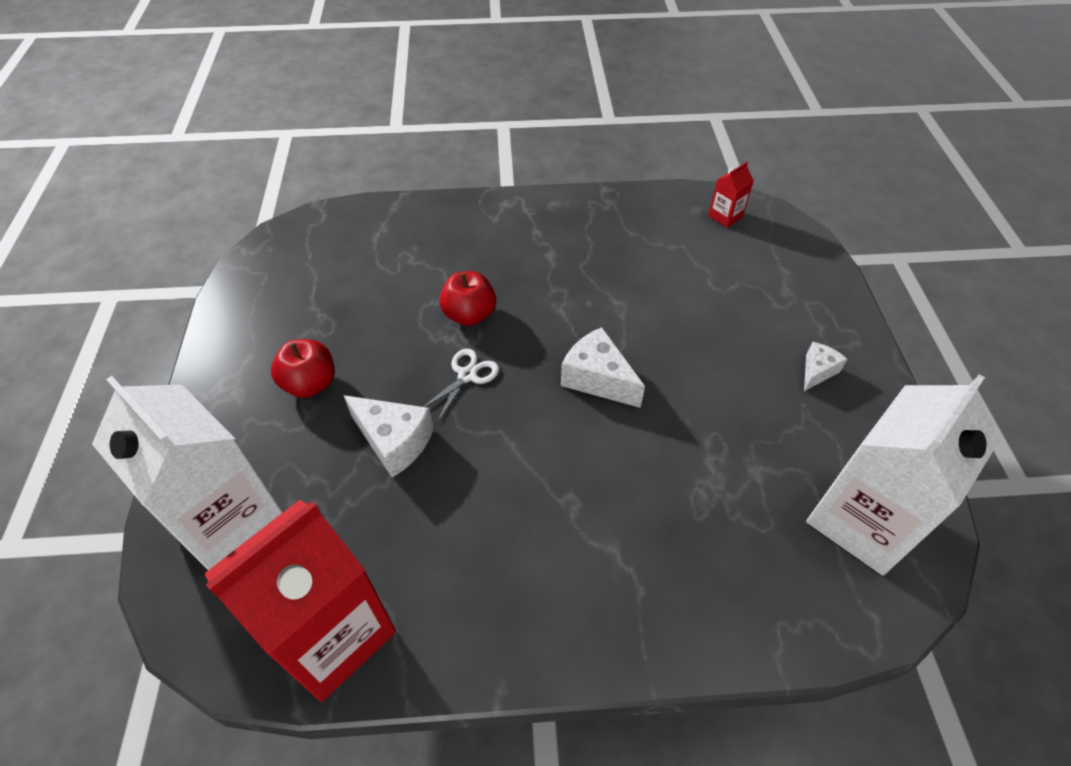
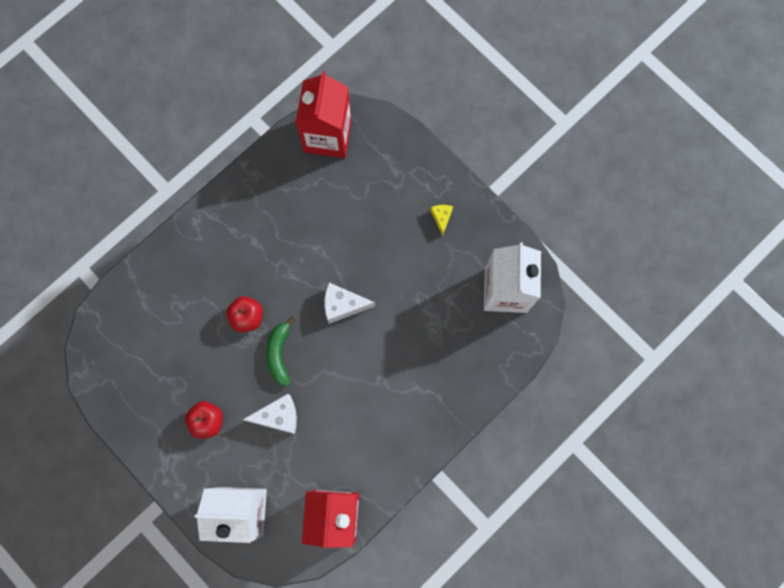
camera: 40 degrees left, 25 degrees up
white scissors [423,349,499,423] -> green banana [266,316,296,387]
red carton [708,162,754,228] -> red carton [296,71,352,158], size x2.42
white cheese [804,342,848,391] -> yellow cheese [431,205,453,236]

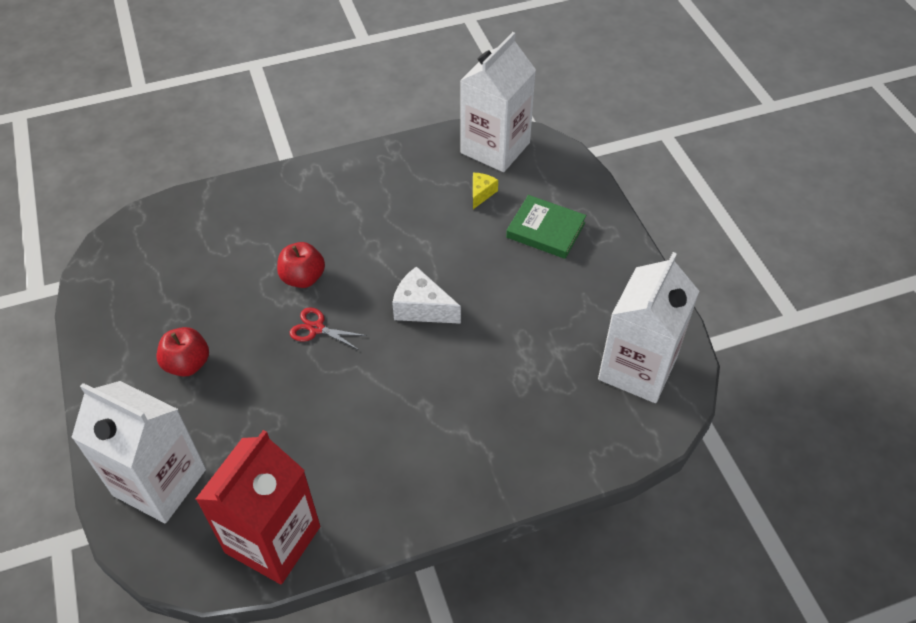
camera: 25 degrees right, 25 degrees down
white cheese [243,394,297,434] -> none
green banana [266,316,296,387] -> red scissors [290,307,367,350]
red carton [296,71,352,158] -> white carton [460,32,536,172]
yellow cheese [431,205,453,236] -> yellow cheese moved to [473,173,498,209]
none -> green book [506,195,587,259]

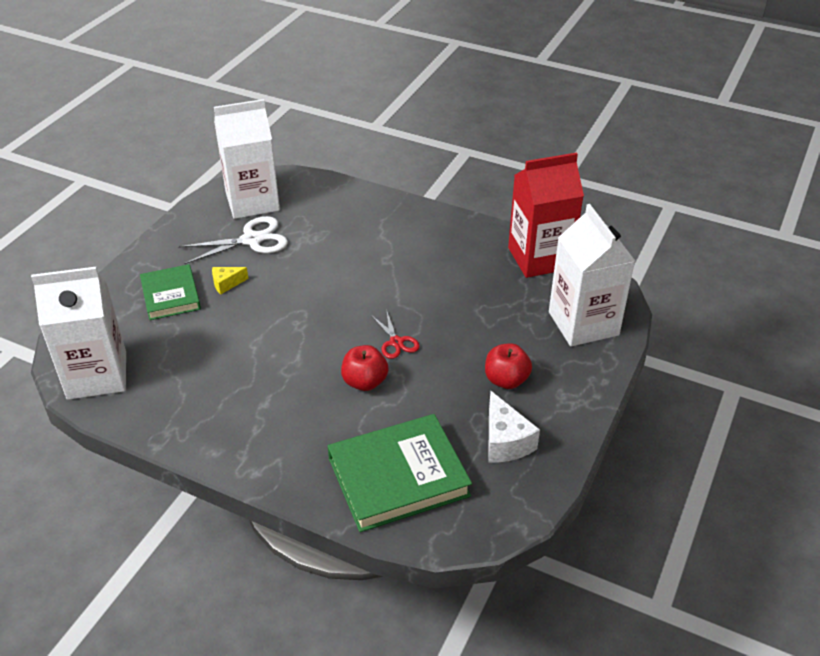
camera: 135 degrees left, 10 degrees down
white cheese [392,266,461,324] -> white cheese moved to [488,391,540,462]
yellow cheese [473,173,498,209] -> yellow cheese moved to [212,267,248,294]
none -> white scissors [178,216,288,264]
none -> green book [328,414,472,532]

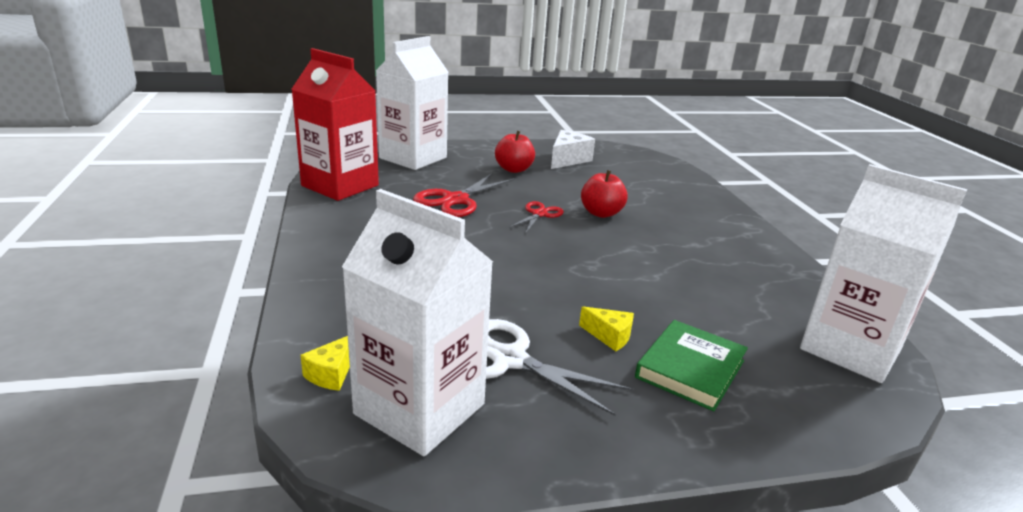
camera: 130 degrees left, 15 degrees down
green book [328,414,472,532] -> none
none -> yellow cheese [300,336,350,391]
none -> red scissors [413,173,515,217]

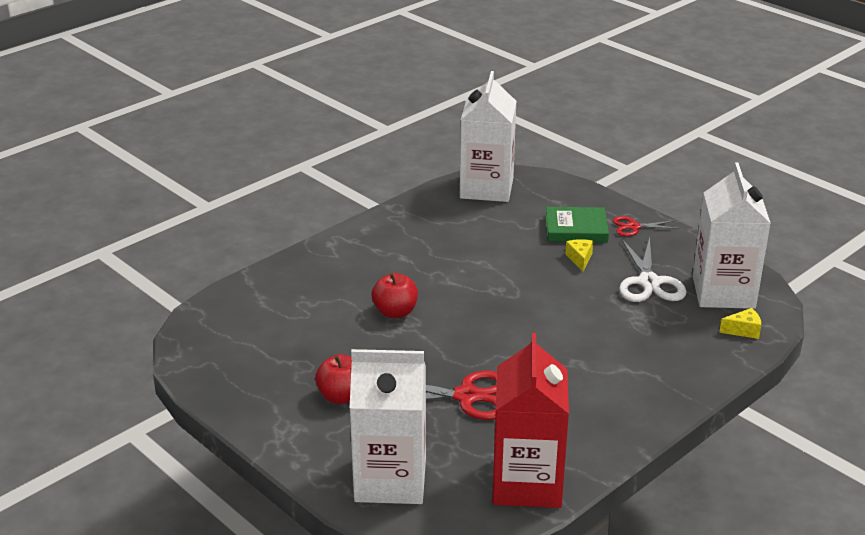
camera: 120 degrees left, 5 degrees up
red scissors [509,201,564,233] -> red scissors moved to [613,216,679,236]
white cheese [551,130,595,169] -> none

